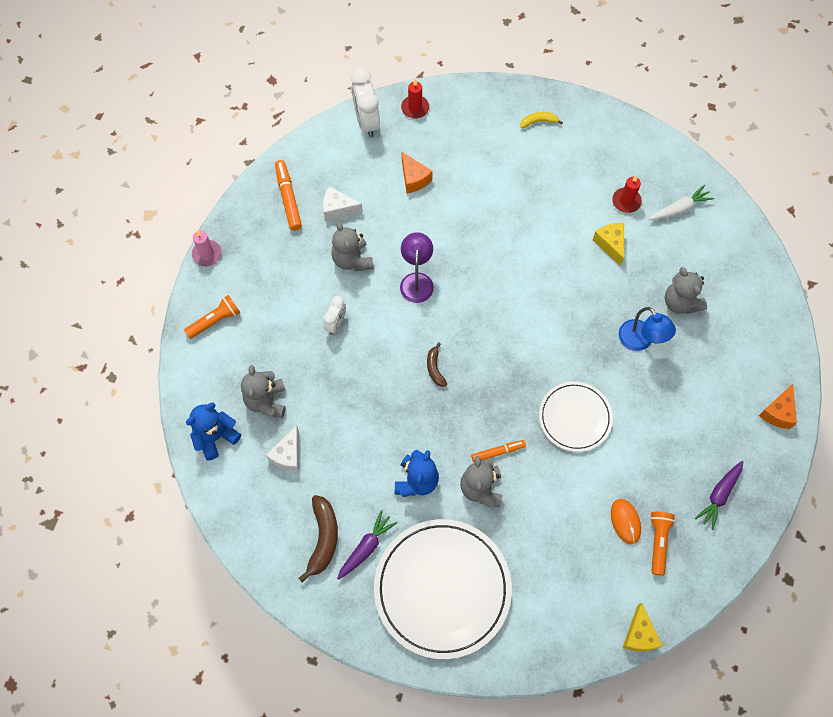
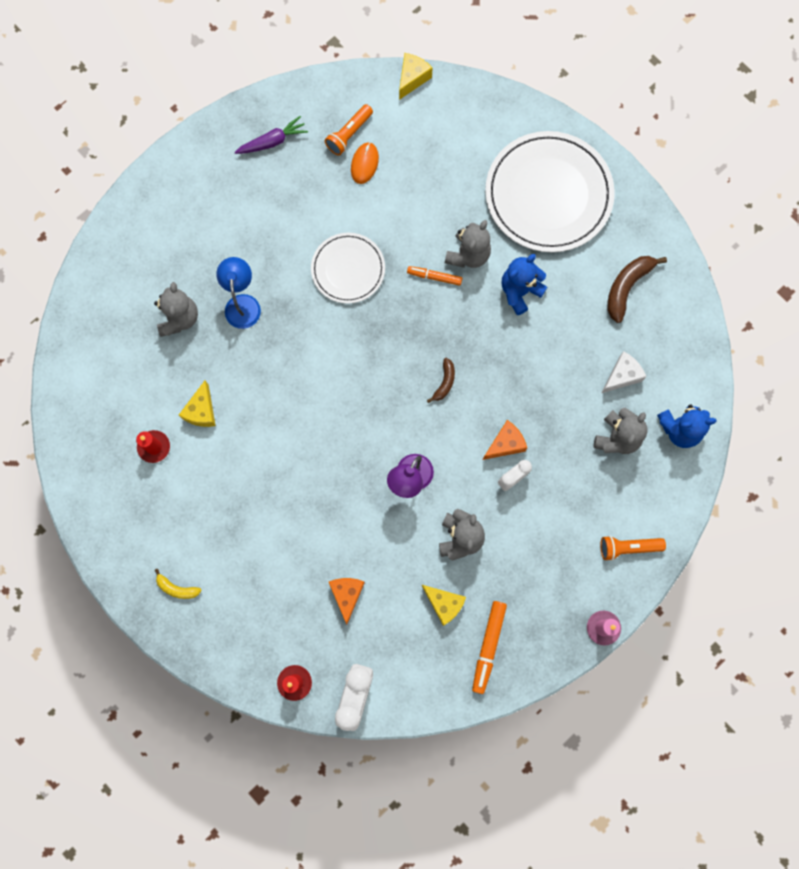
camera: 150 degrees left, 10 degrees up
white cheese [323,186,363,221] -> yellow cheese [422,585,466,626]
purple carrot [337,510,397,580] -> none
white carrot [649,185,714,220] -> none
orange cheese [759,384,797,429] -> orange cheese moved to [483,420,527,460]

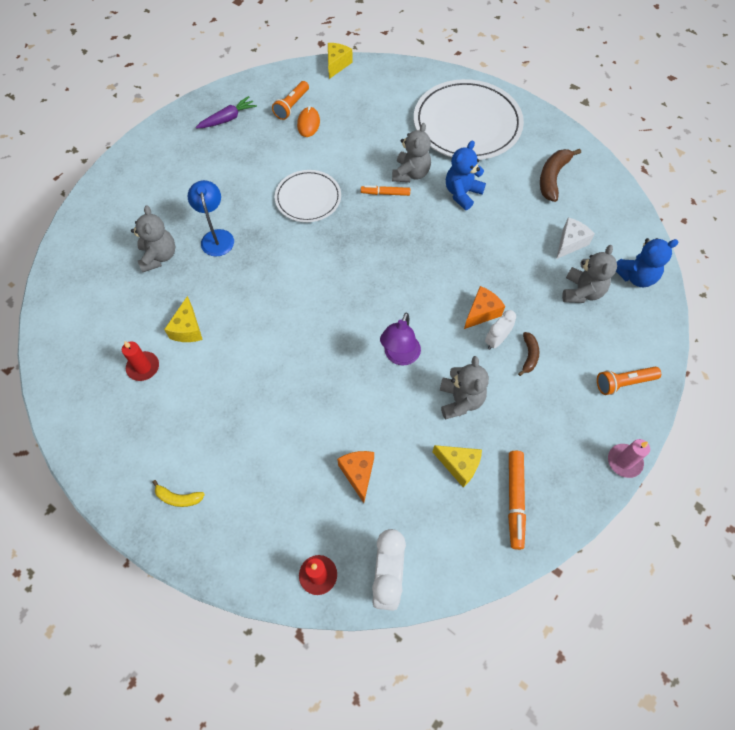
camera: 10 degrees left, 15 degrees down
brown banana [427,358,455,403] -> brown banana moved to [518,332,539,376]

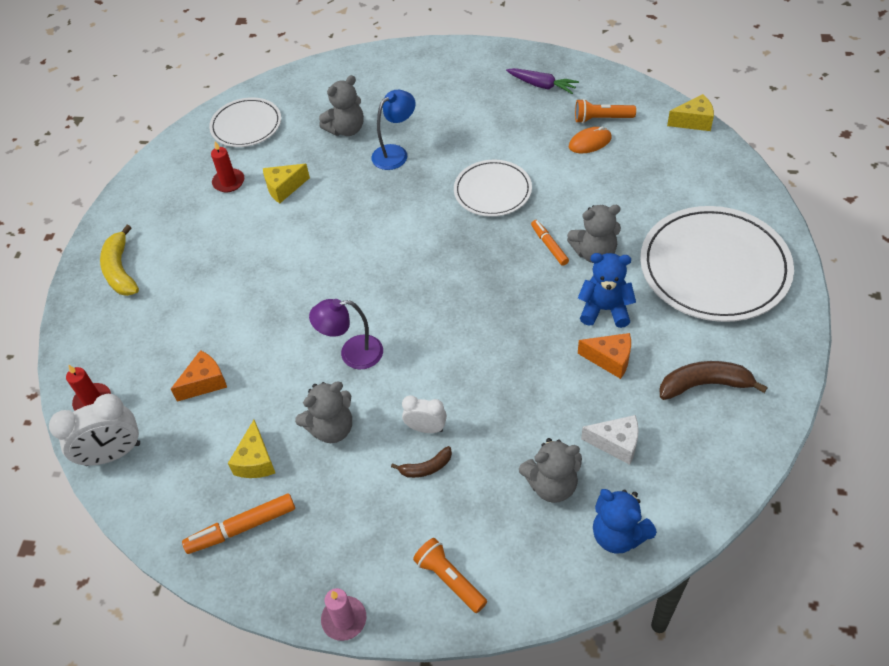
camera: 65 degrees right, 10 degrees down
yellow banana [153,480,205,507] -> yellow banana [100,225,139,296], size x1.74
orange cheese [464,286,505,329] -> orange cheese moved to [578,333,631,379]
none -> white plate [209,97,281,147]

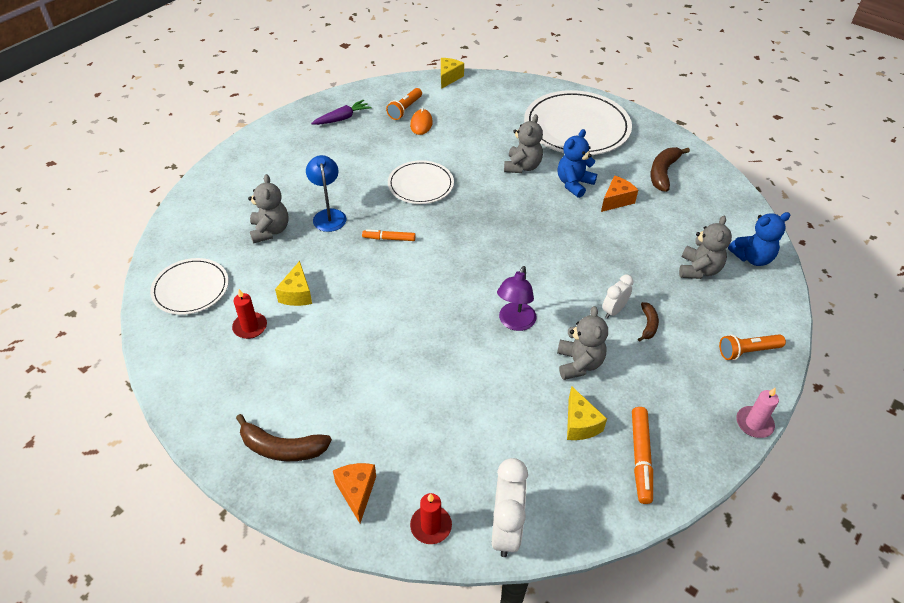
camera: 65 degrees left, 5 degrees down
yellow banana [100,225,139,296] -> brown banana [236,414,332,461]
orange cheese [171,350,227,402] -> orange cheese moved to [333,463,376,523]
yellow cheese [228,420,275,478] -> yellow cheese turned 45 degrees clockwise [567,386,607,440]
orange marker [531,220,569,266] -> orange marker moved to [362,229,415,241]
white cheese [581,415,639,465] -> none

